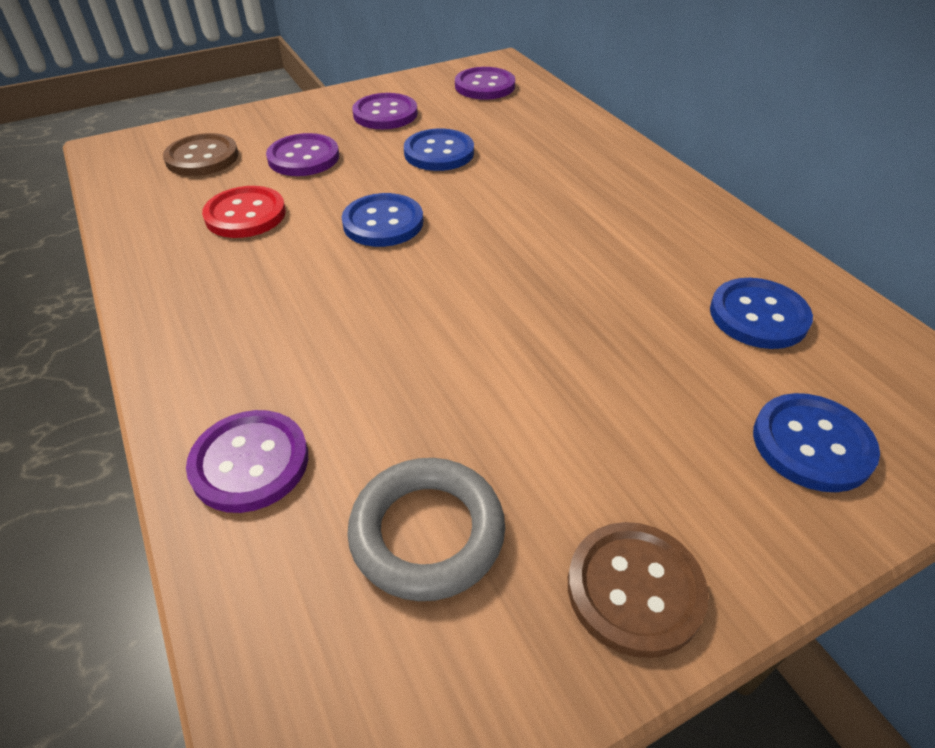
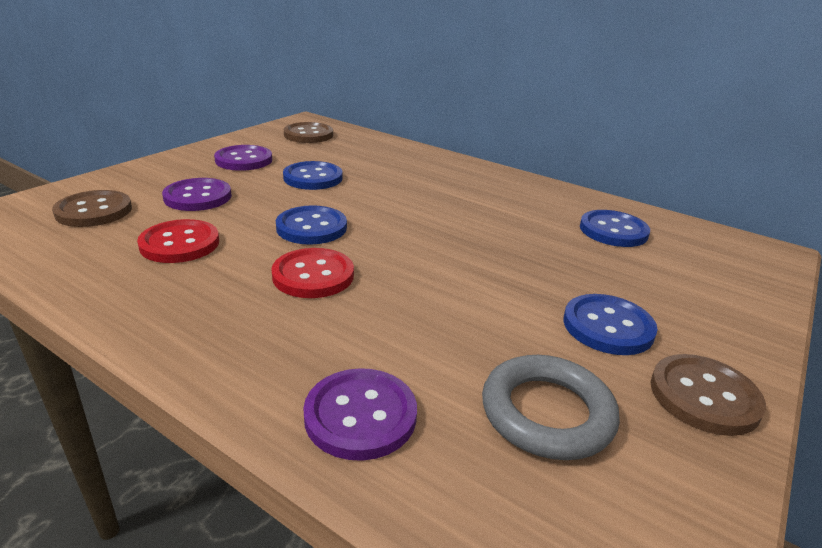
camera: 30 degrees left, 15 degrees down
purple button [455,67,515,100] -> brown button [284,122,333,143]
blue button [753,393,880,492] -> blue button moved to [563,294,658,355]
none -> red button [271,248,354,298]

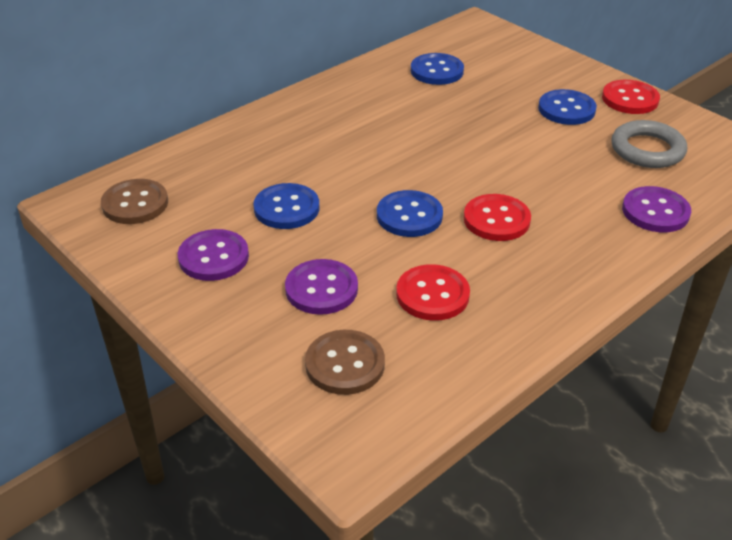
camera: 75 degrees left, 10 degrees up
brown button [650,354,766,436] -> red button [602,80,660,114]

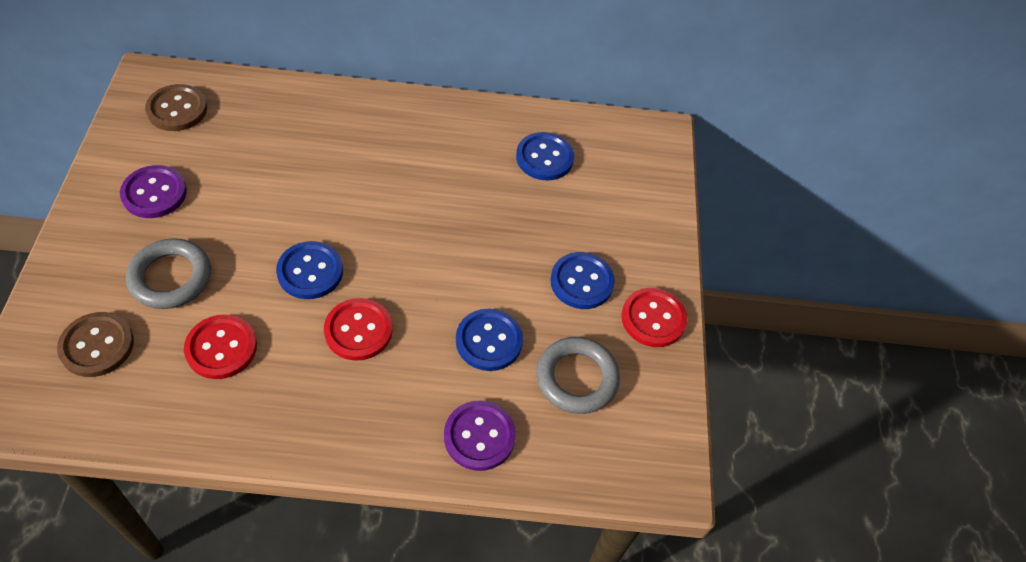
camera: 40 degrees right, 15 degrees up
blue button [253,183,319,229] -> blue button moved to [456,309,523,371]
purple button [285,259,358,315] -> grey ring [126,238,211,309]

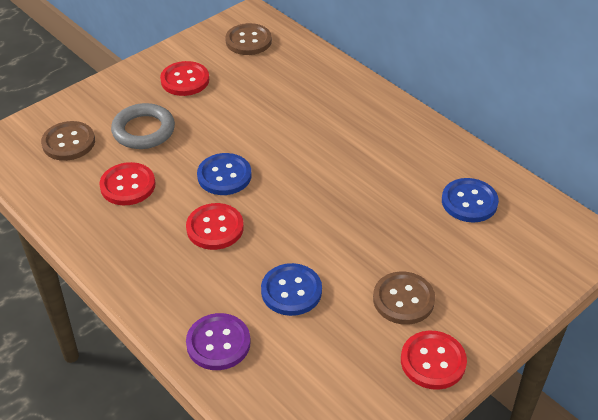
camera: 50 degrees right, 10 degrees down
purple button [120,165,187,218] -> red button [160,61,209,96]
grey ring [536,337,620,414] -> none
blue button [550,252,615,309] -> brown button [373,271,435,325]

